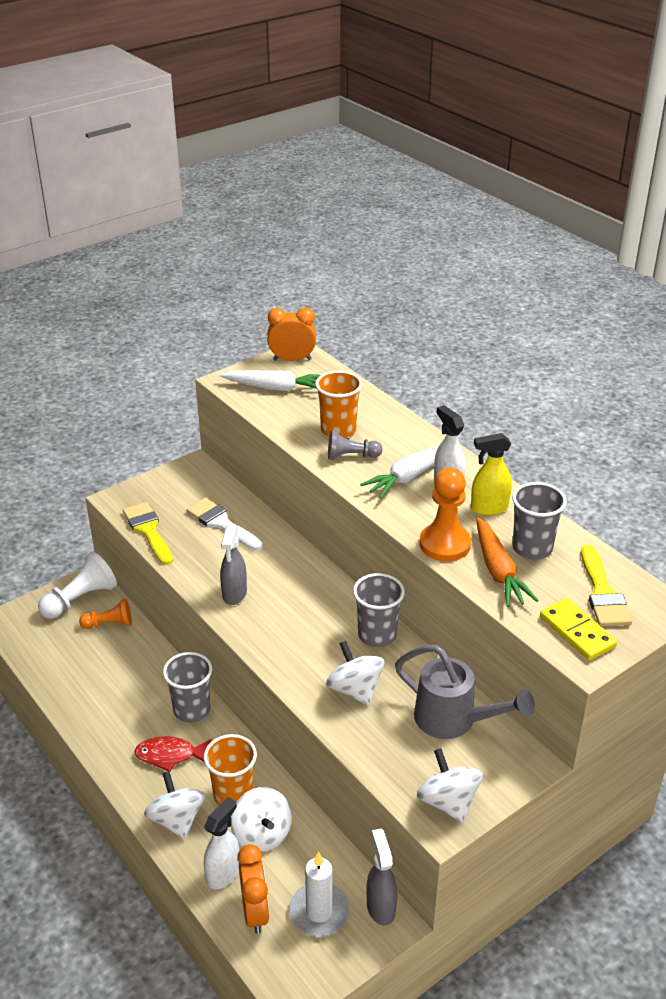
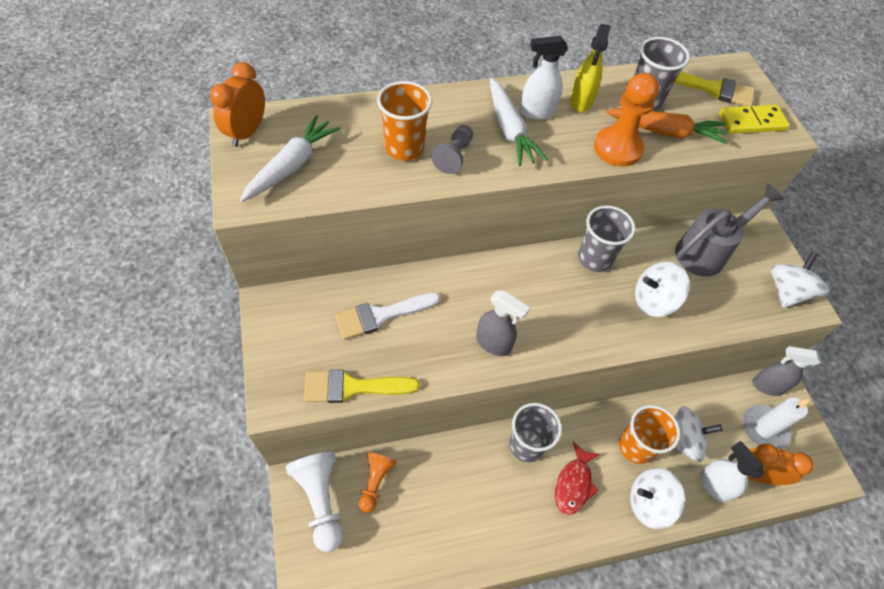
camera: 70 degrees left, 20 degrees up
white spinning top [417,748,483,823] -> white spinning top turned 120 degrees clockwise [770,252,829,308]

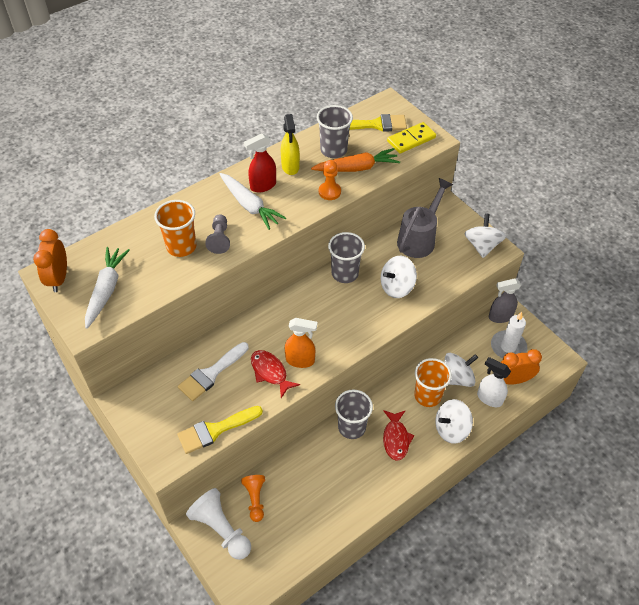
camera: 20 degrees left, 5 degrees down
grey spray bottle [476,291,530,356] -> orange spray bottle [285,318,317,368]
white spray bottle [520,36,568,120] -> red spray bottle [244,133,276,193]
orange pawn [594,73,659,167] -> orange pawn [319,160,341,200], size x0.63
none -> red fish [251,350,300,398]

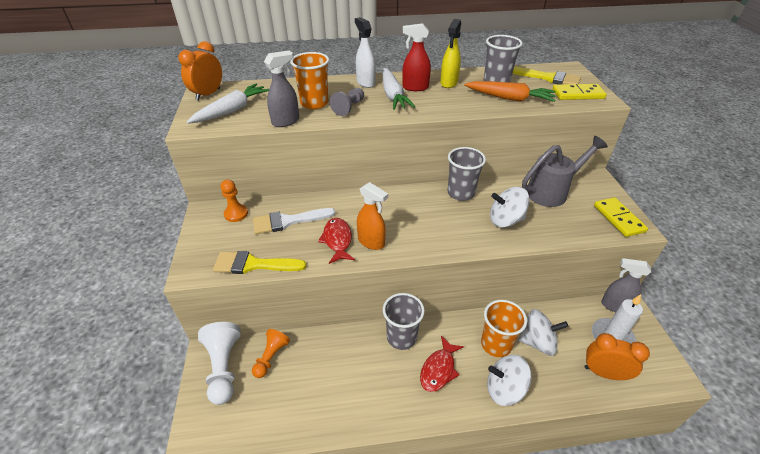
camera: 30 degrees right, 10 degrees down
orange pawn [319,160,341,200] -> orange pawn moved to [220,180,248,222]
white spinning top [464,214,506,258] -> yellow domino [594,197,648,237]
white spray bottle [477,357,511,407] -> white spray bottle moved to [355,17,376,88]
none -> grey spray bottle [264,50,299,127]

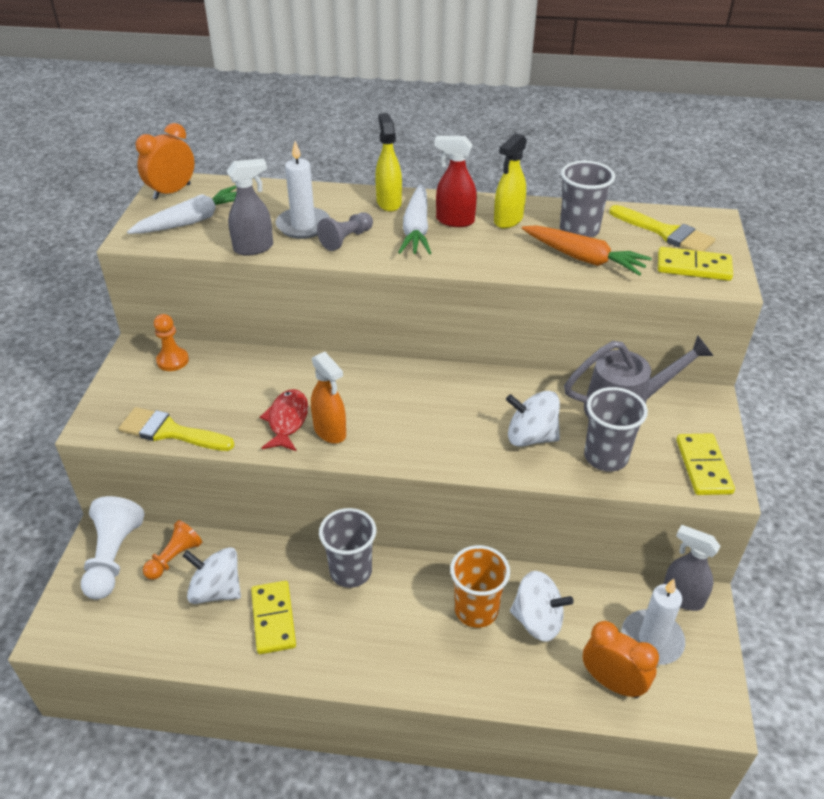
camera: 15 degrees right, 0 degrees up
white brush [253,208,335,235] -> none
orange cup [290,52,329,109] -> white candle [276,141,330,239]
white spray bottle [355,17,376,88] -> yellow spray bottle [375,113,402,212]
red fish [420,336,464,392] -> none
grey cup [448,147,486,201] -> grey cup moved to [584,387,648,472]
white spinning top [487,355,532,406] -> white spinning top moved to [183,547,241,604]
none -> yellow domino [251,581,296,654]

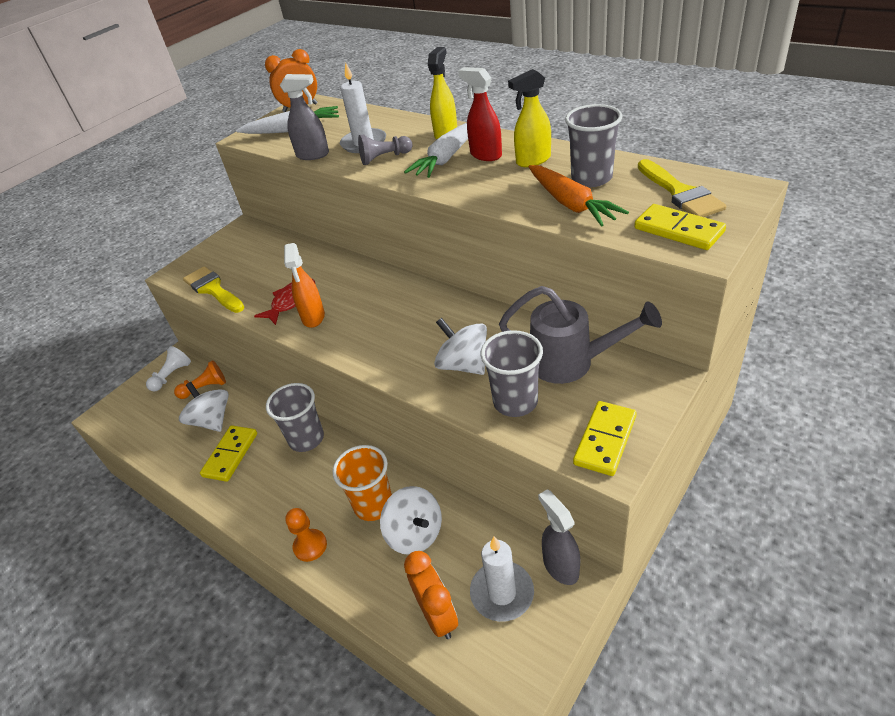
camera: 35 degrees right, 0 degrees up
white pawn [81,496,144,600] -> white pawn [146,346,191,392], size x0.63
orange pawn [154,314,189,371] -> orange pawn moved to [285,508,327,562]

